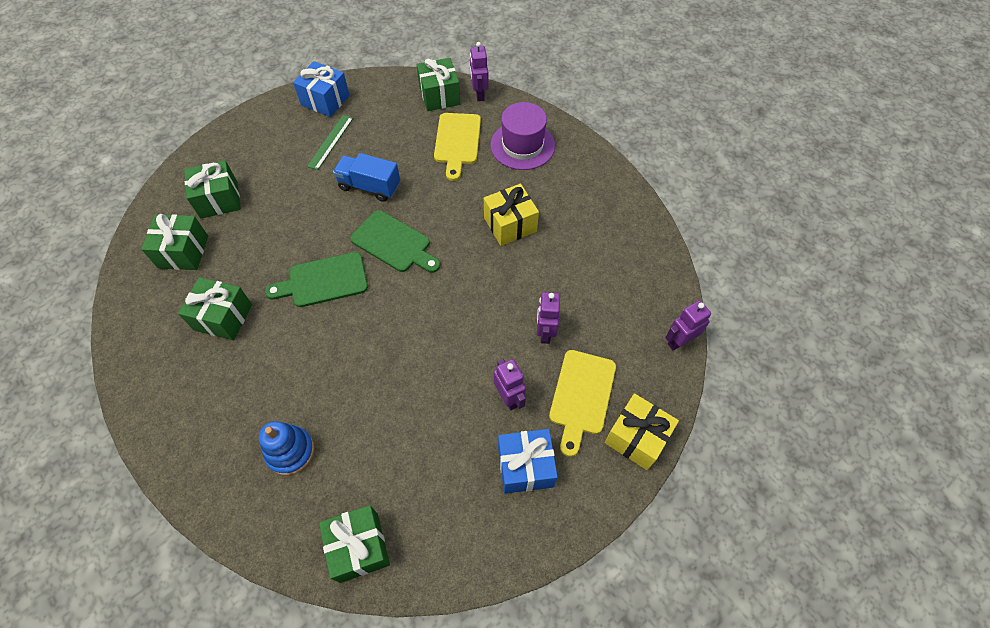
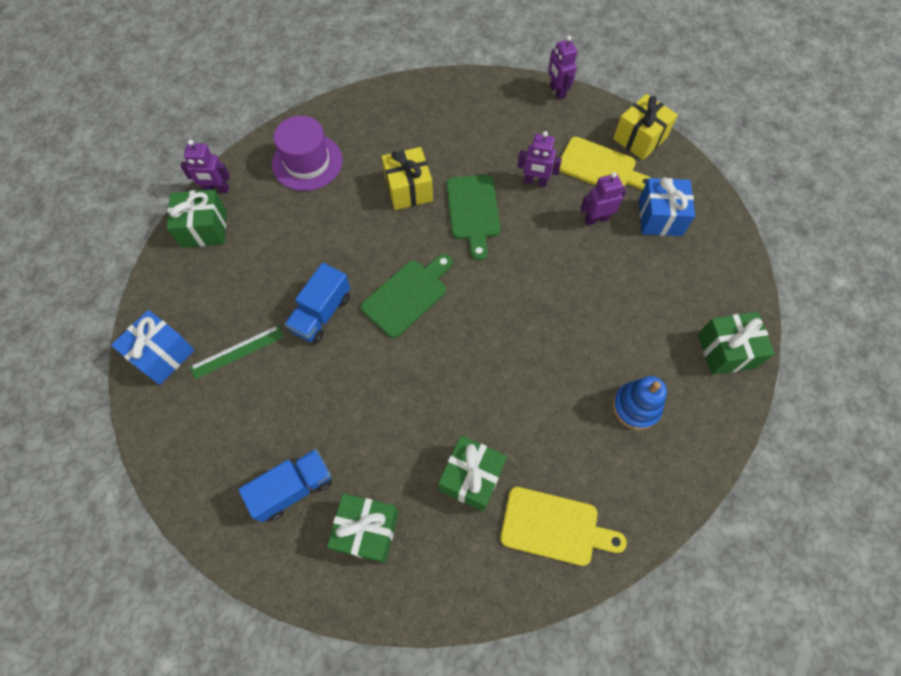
camera: 80 degrees left, 5 degrees up
green gift [184,160,241,219] -> blue truck [238,449,332,522]
green cutting board [265,252,368,307] -> green cutting board moved to [447,175,501,261]
green ruler [307,115,353,170] -> green ruler turned 60 degrees counterclockwise [190,325,284,379]
yellow cutting board [434,113,481,181] -> yellow cutting board moved to [500,487,627,566]

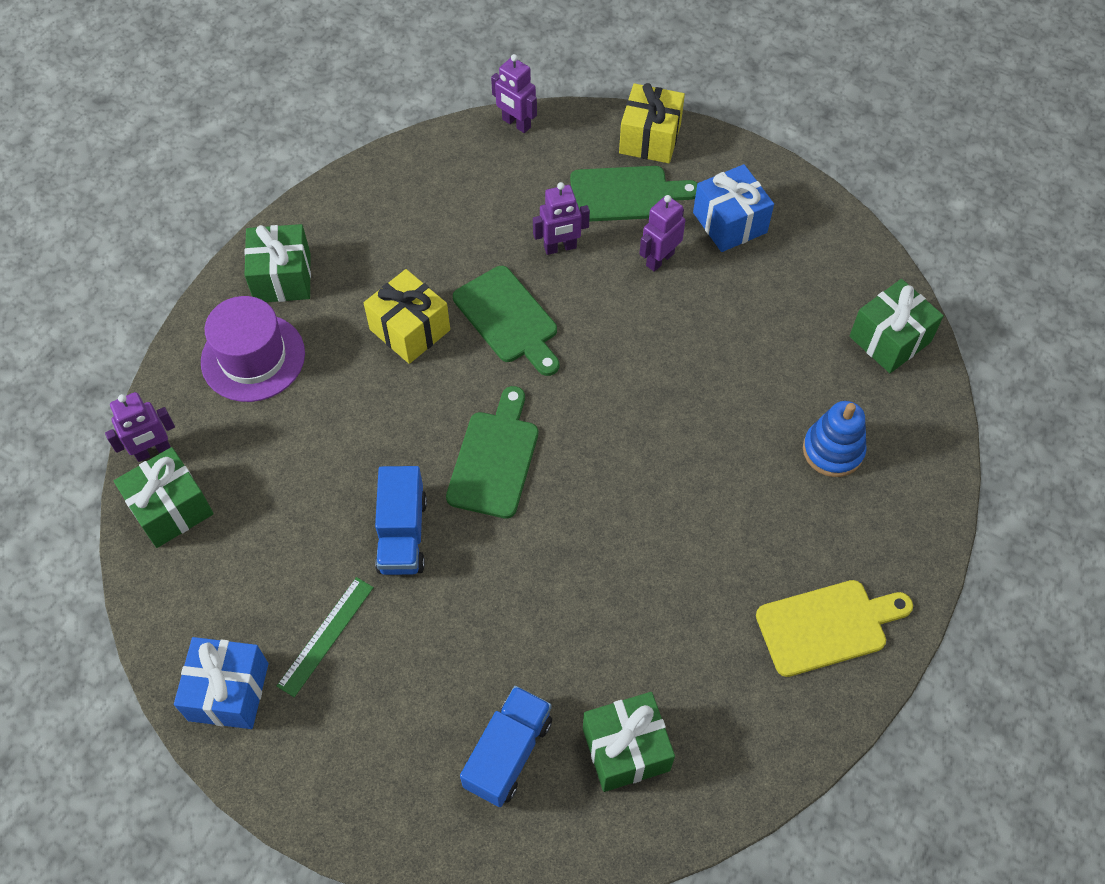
camera: 30 degrees left, 5 degrees down
green gift [438,435,507,512] -> green gift moved to [244,224,311,302]
yellow cutting board [559,137,651,190] -> green cutting board [570,166,698,222]

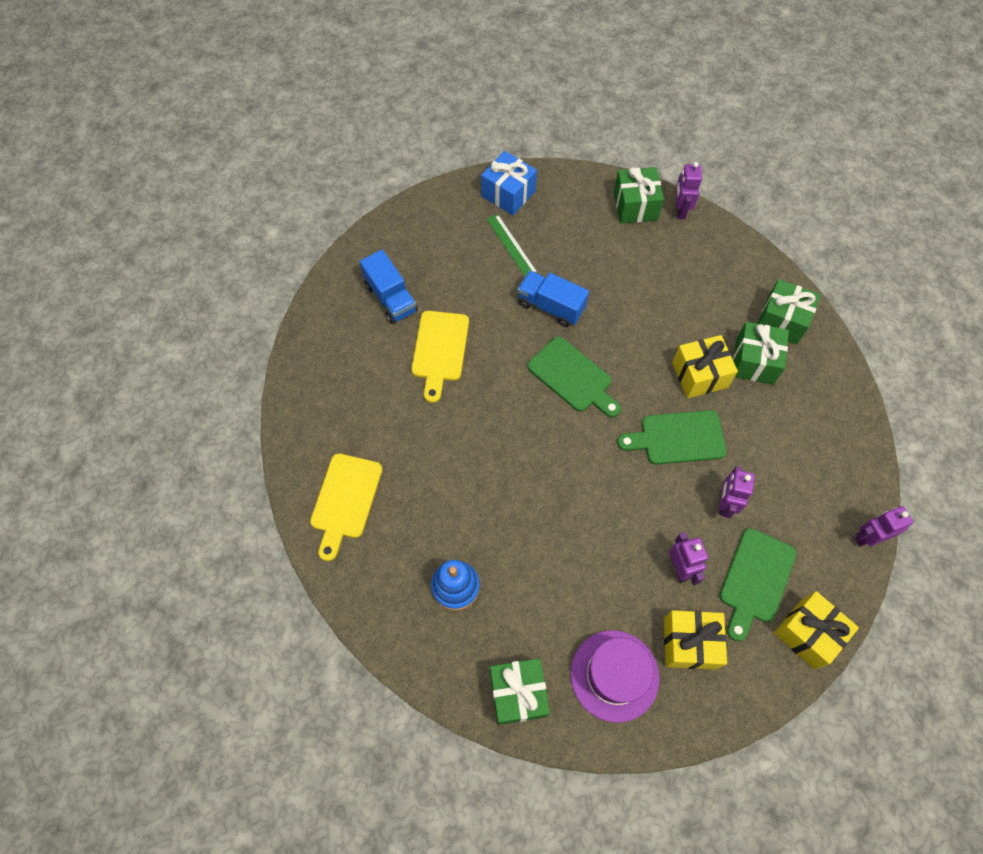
camera: 120 degrees right, 5 degrees up
purple hat [201,296,305,402] -> purple hat moved to [570,630,660,723]
green gift [583,692,675,792] -> green gift moved to [733,322,789,385]
blue gift [693,164,774,252] -> yellow gift [664,610,727,670]
none -> yellow cutting board [411,311,469,403]

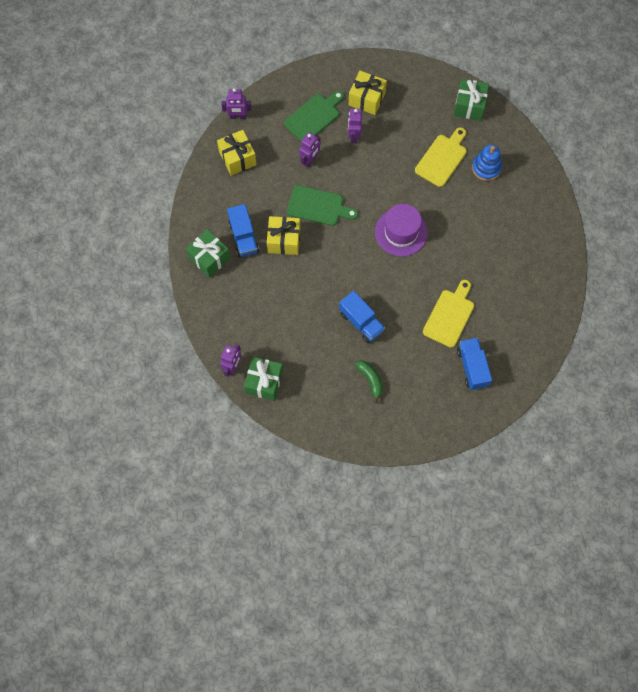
camera: 160 degrees left, 5 degrees up
yellow cutting board [310,454,382,561] -> yellow cutting board moved to [415,127,467,187]
blue gift [481,151,537,215] -> none
green ruler [487,214,538,276] -> green banana [355,360,383,403]
green cutting board [528,337,621,418] -> none
purple hat [570,630,660,723] -> purple hat moved to [375,204,428,256]
green gift [733,322,789,385] -> blue truck [227,204,259,257]
yellow gift [774,591,859,669] -> yellow gift moved to [217,130,257,176]

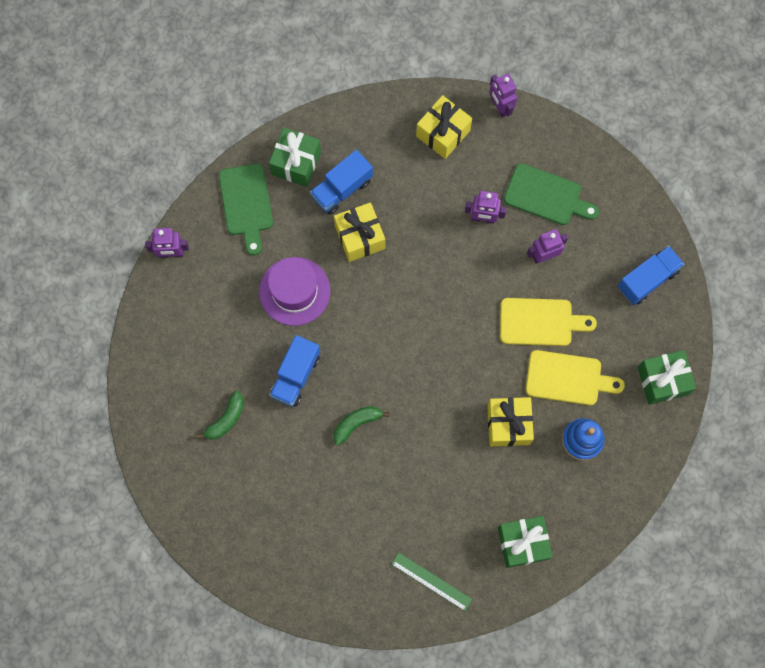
camera: 65 degrees right, 5 degrees up
green gift [244,357,283,401] -> green gift moved to [498,516,552,568]
green cutting board [287,185,358,226] -> green cutting board moved to [219,164,273,255]
yellow gift [349,71,387,115] -> yellow gift moved to [487,397,534,446]
purple hat [375,204,428,256] -> purple hat moved to [259,257,330,326]
yellow cutting board [423,280,474,348] -> yellow cutting board moved to [500,298,597,346]
blue truck [457,337,492,390] -> blue truck moved to [618,246,684,305]
none -> green banana [333,406,390,446]
none -> green ruler [391,552,472,611]

